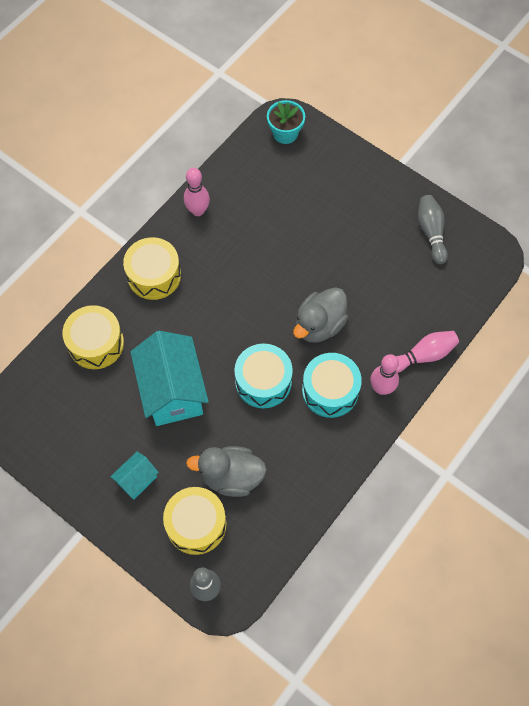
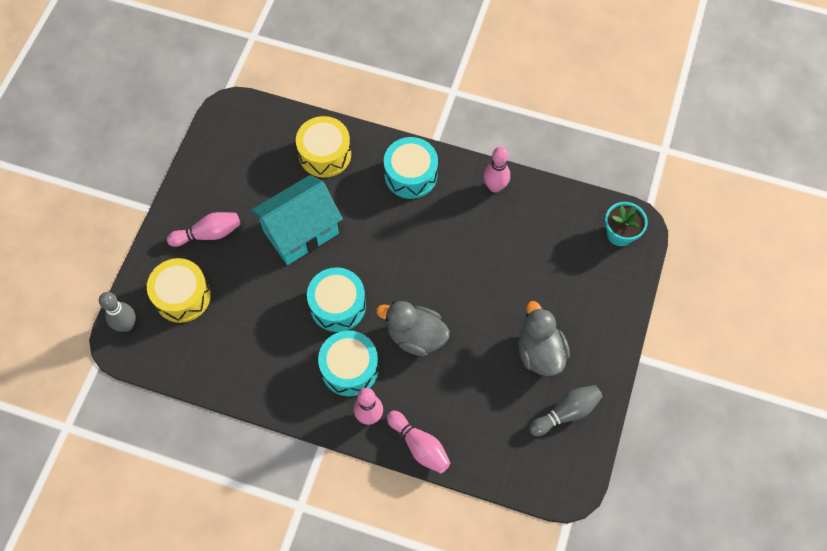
camera: 70 degrees right, 0 degrees up
turquoise house [110,452,159,500] -> pink bowling pin [167,212,240,247]
yellow drum [123,237,181,300] -> turquoise drum [384,137,438,199]
grey duck [186,446,267,497] -> grey duck moved to [518,301,570,376]

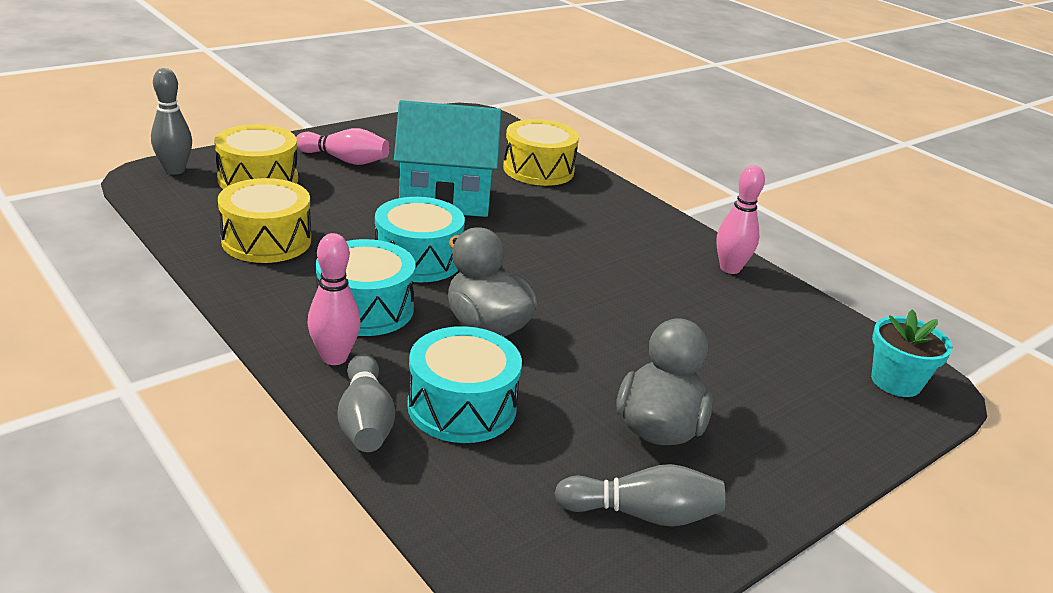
camera: 30 degrees right, 35 degrees down
turquoise drum [384,137,438,199] -> turquoise drum moved to [407,326,522,443]
pink bowling pin [387,411,451,473] -> grey bowling pin [337,354,395,452]
none -> yellow drum [218,178,311,263]

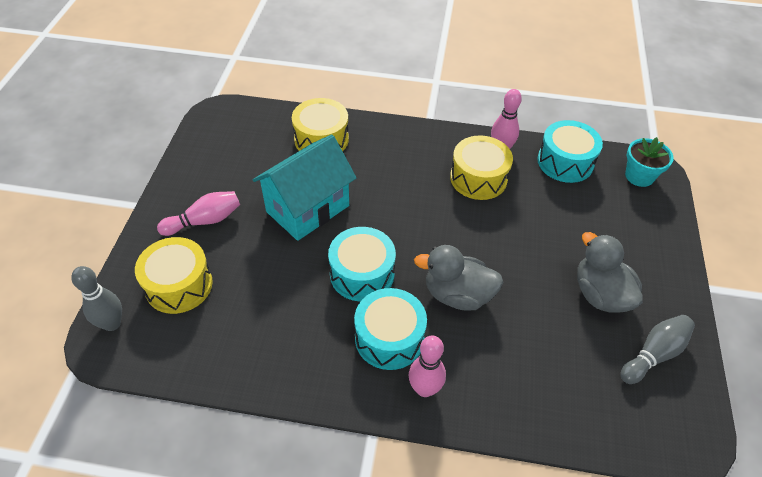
camera: 40 degrees left, 20 degrees up
yellow drum [218,178,311,263] -> yellow drum moved to [450,136,513,200]
grey bowling pin [337,354,395,452] -> none
turquoise drum [407,326,522,443] -> turquoise drum moved to [537,120,603,183]

